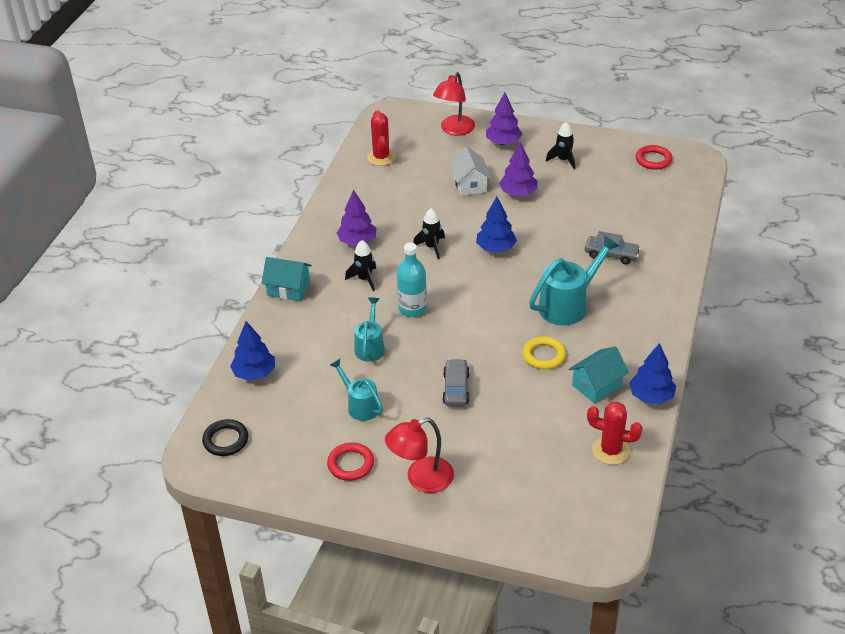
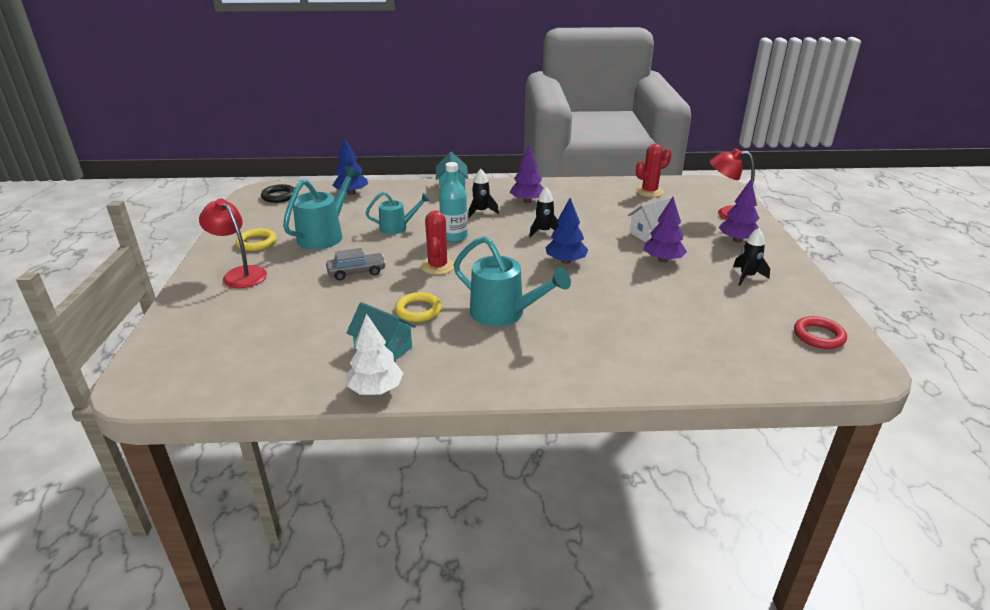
camera: 70 degrees right, 10 degrees down
red ring [327,442,374,481] -> yellow ring [236,228,277,251]
turquoise watering can [330,359,383,421] -> turquoise watering can [283,166,360,250], size x1.63
grey car [585,231,641,264] -> none
red cactus [587,402,643,465] -> red cactus moved to [421,210,454,275]
blue tree [629,343,676,404] -> white tree [347,313,403,395]

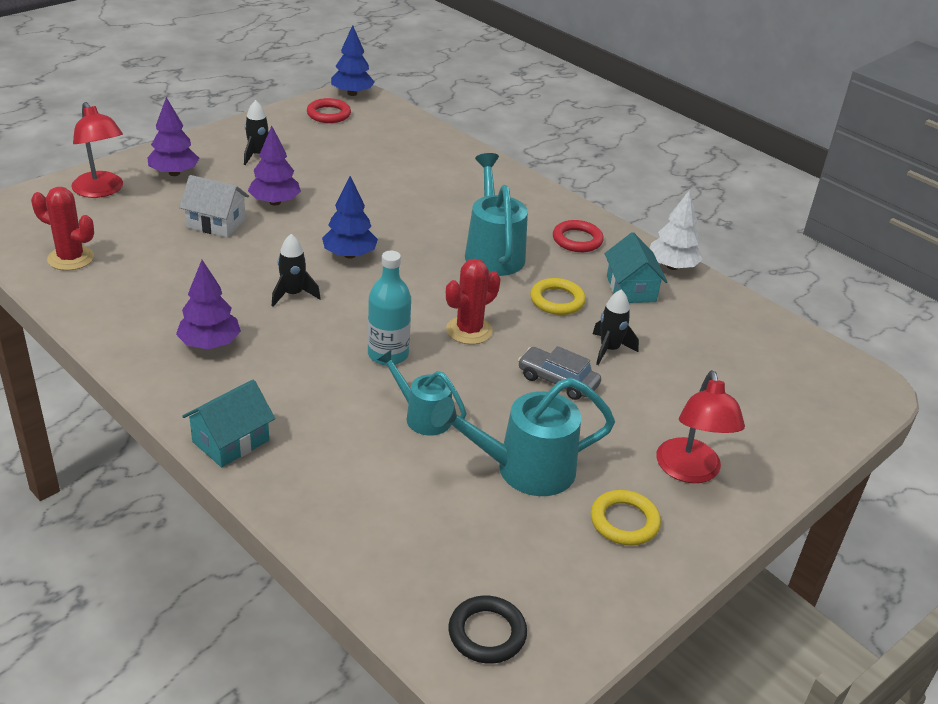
camera: 135 degrees left, 5 degrees up
blue tree [332,138,368,195] -> blue tree moved to [331,25,375,96]
black rocket [468,169,499,218] -> black rocket moved to [593,289,639,365]
none -> red ring [553,220,604,252]

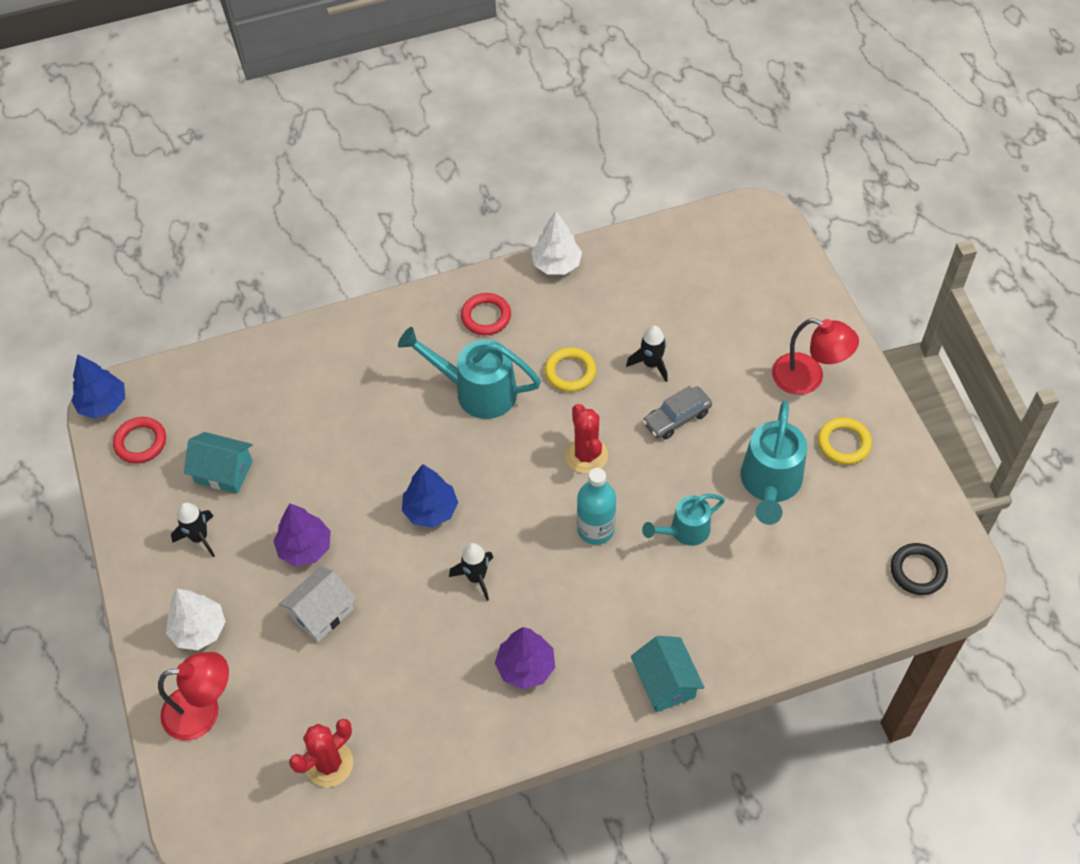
camera: 60 degrees left, 20 degrees up
purple tree [147,97,199,176] -> white tree [166,589,226,650]
turquoise house [605,232,667,303] -> turquoise house moved to [184,432,253,493]

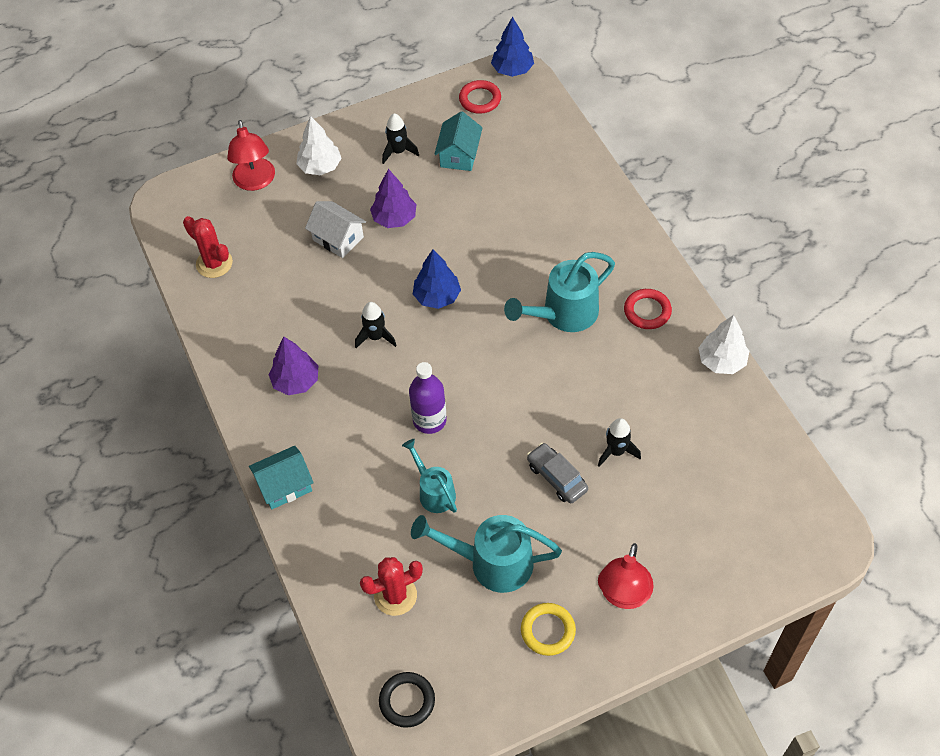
camera: 85 degrees right, 0 degrees up
turquoise watering can [398,327,541,419] -> turquoise watering can turned 135 degrees counterclockwise [504,252,615,332]
yellow ring [545,347,596,392] -> none
red cactus [565,404,608,474] -> red cactus moved to [360,557,423,616]
turquoise bottle [577,468,616,545] -> purple bottle [409,362,447,434]

